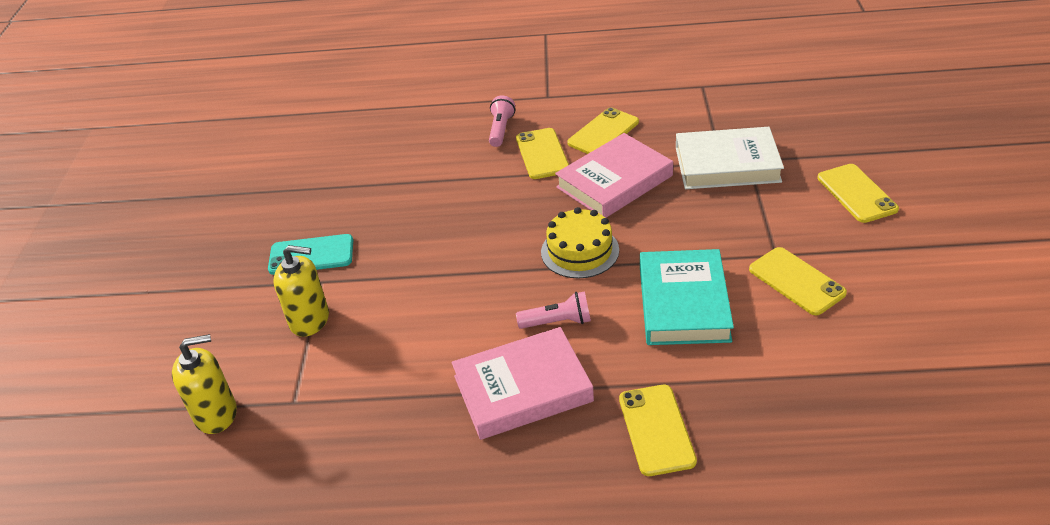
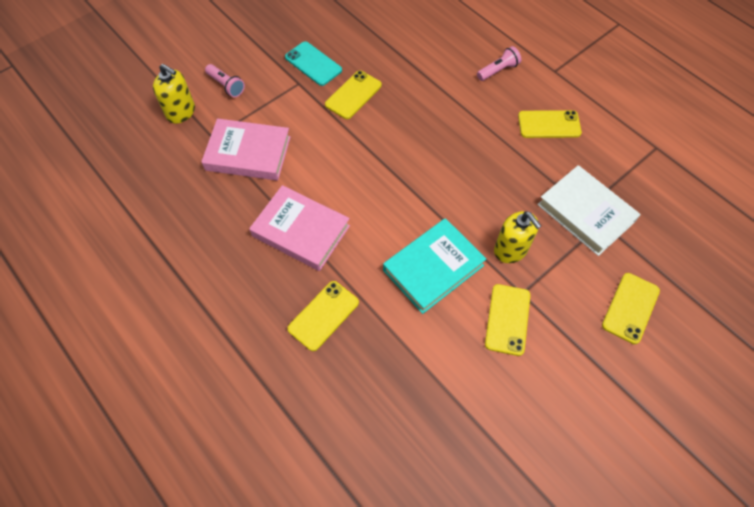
camera: 45 degrees right, 20 degrees up
yellow soap dispenser [273,245,329,337] -> yellow soap dispenser moved to [494,211,541,263]
yellow phone [516,128,569,179] -> yellow phone moved to [325,70,382,119]
pink flashlight [516,291,591,329] -> pink flashlight moved to [205,64,245,97]
yellow cake [541,207,619,279] -> none
pink book [555,133,673,218] -> pink book moved to [201,118,291,181]

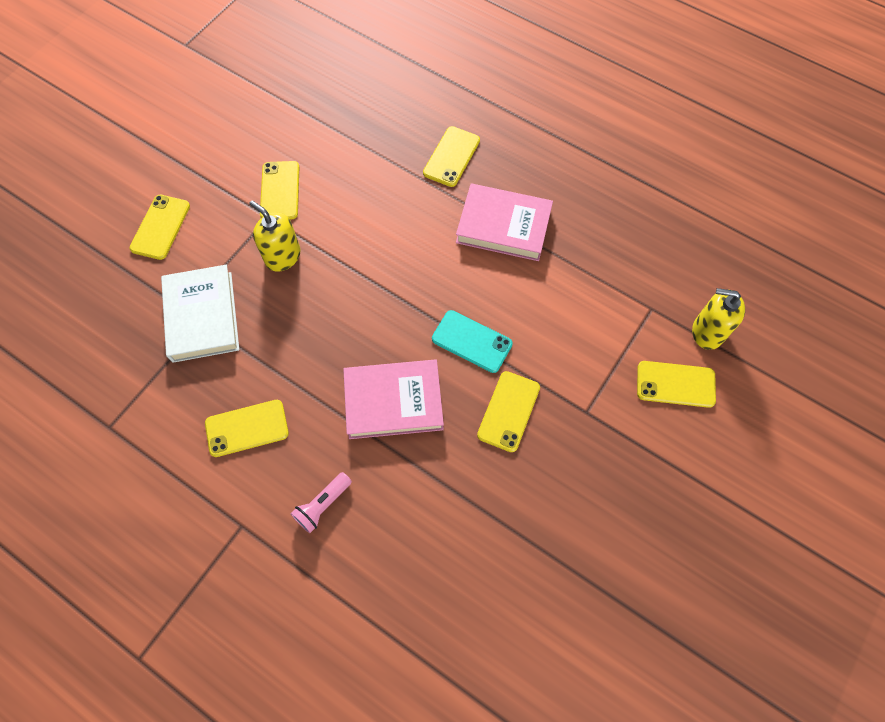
camera: 165 degrees right, 5 degrees up
pink book [201,118,291,181] -> pink book moved to [343,359,444,439]
pink flashlight [205,64,245,97] -> yellow phone [637,361,716,408]
turquoise phone [285,41,342,86] -> turquoise phone moved to [432,310,513,373]
turquoise book [383,218,486,314] -> none
white book [537,165,641,256] -> white book turned 45 degrees clockwise [161,265,239,363]

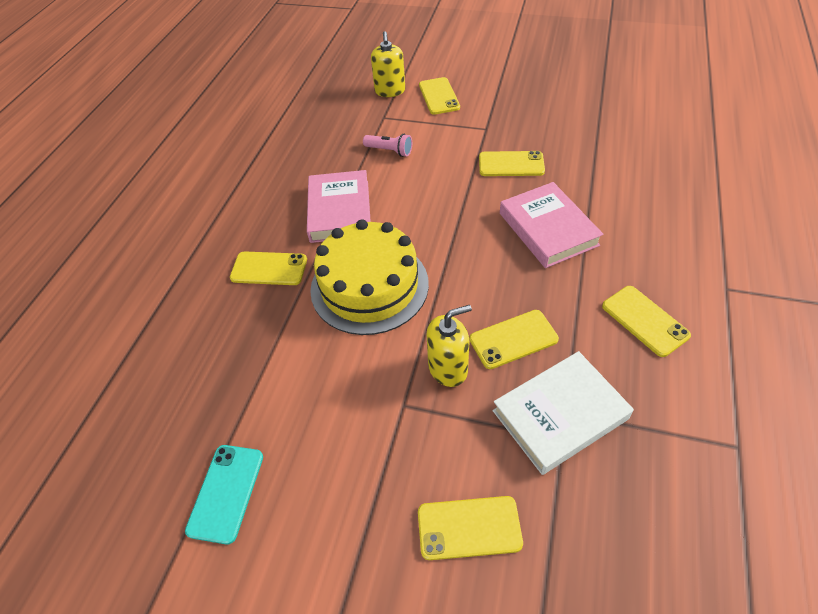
camera: 105 degrees left, 15 degrees down
yellow soap dispenser [249,201,301,272] -> yellow soap dispenser turned 135 degrees counterclockwise [427,305,472,387]
yellow phone [260,161,299,220] -> yellow phone moved to [469,310,559,369]
pink flashlight [290,472,352,533] -> pink flashlight moved to [363,134,412,157]
turquoise phone [432,310,513,373] -> turquoise phone moved to [185,445,263,545]
none -> yellow cake [310,219,429,335]

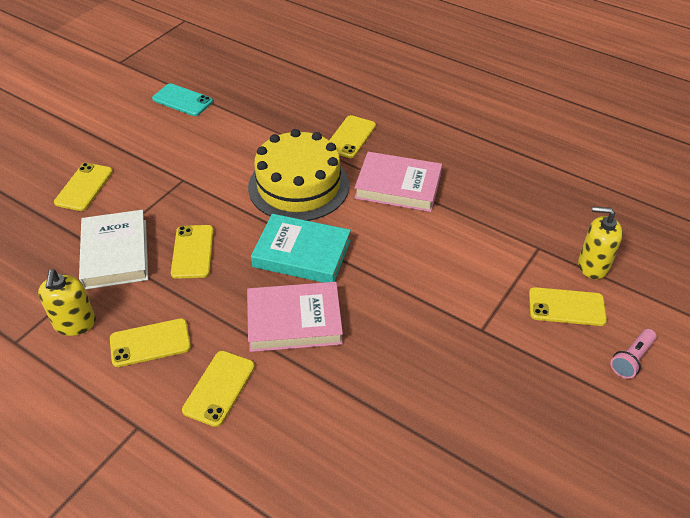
camera: 105 degrees right, 5 degrees down
pink flashlight [363,134,412,157] -> pink flashlight moved to [610,329,657,379]
yellow soap dispenser [427,305,472,387] -> yellow soap dispenser moved to [38,269,96,336]
yellow phone [479,151,545,176] -> yellow phone moved to [182,351,255,427]
none -> turquoise book [251,214,351,283]

